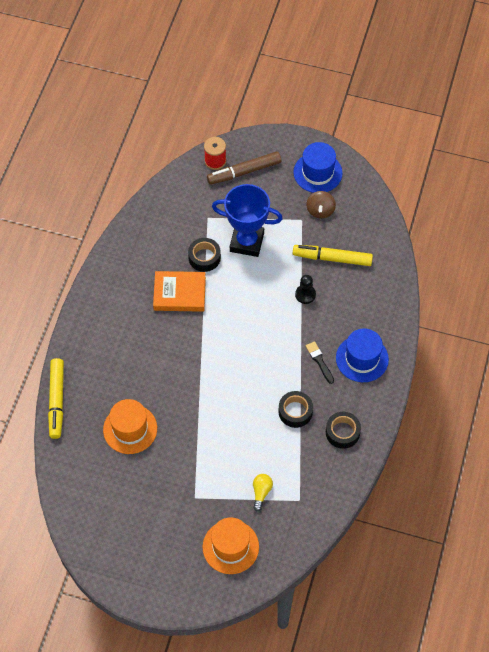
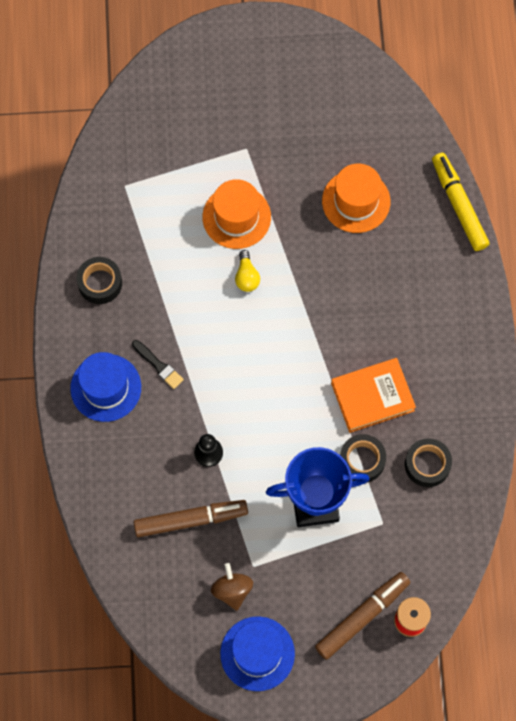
camera: 160 degrees right, 10 degrees up
orange hat [203,517,259,574] -> orange hat moved to [203,179,271,249]
yellow light bulb [253,474,273,511] -> yellow light bulb moved to [235,250,260,292]
black tape [279,391,313,428] -> black tape moved to [405,438,452,487]
yellow marker [293,245,373,266] -> brown marker [134,500,248,537]

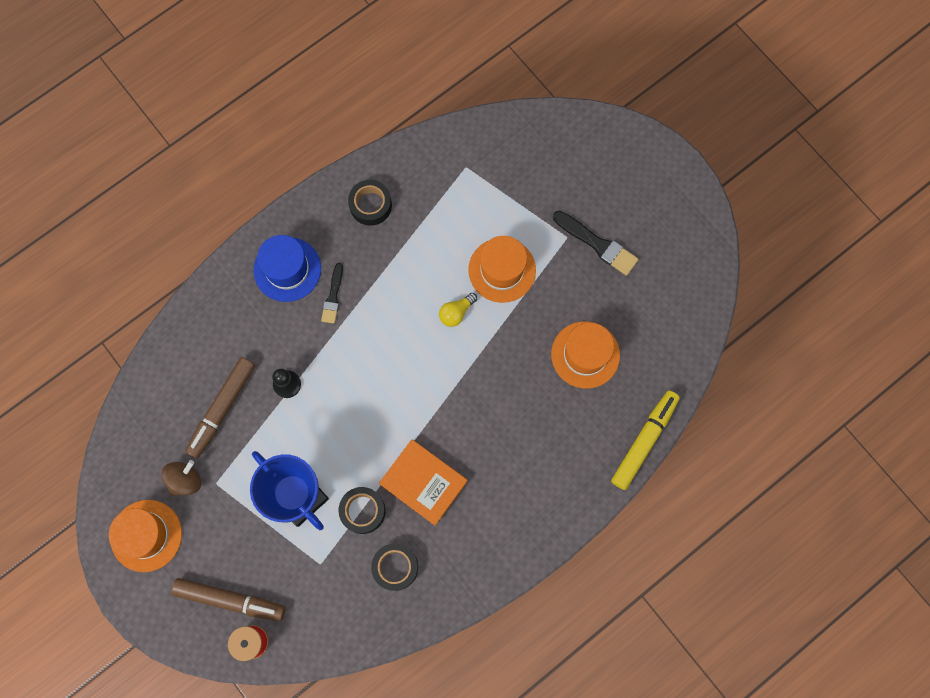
camera: 55 degrees right, 5 degrees up
brown marker [134,500,248,537] -> brown marker turned 75 degrees clockwise [185,357,255,458]
blue hat [220,616,295,691] -> orange hat [109,500,182,572]
none -> black brush [553,211,639,276]

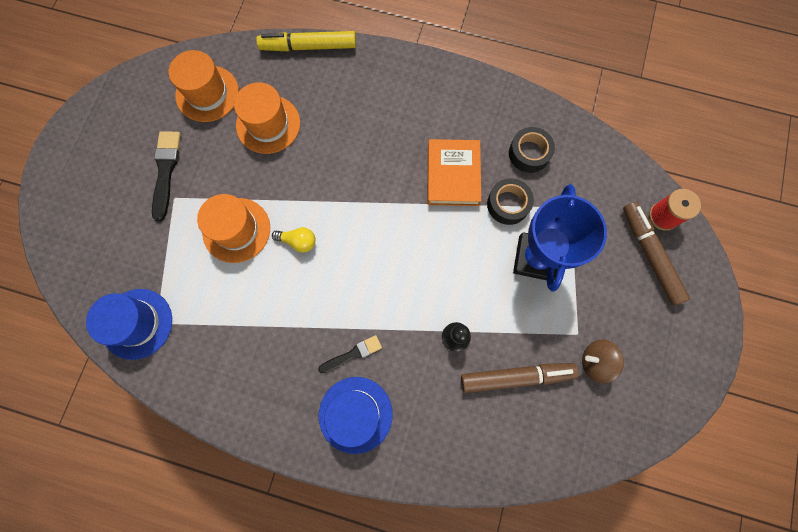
camera: 125 degrees left, 0 degrees up
orange hat [109,500,182,572] -> orange hat moved to [169,50,239,122]
black tape [348,180,392,226] -> none
none -> blue hat [86,289,172,360]

